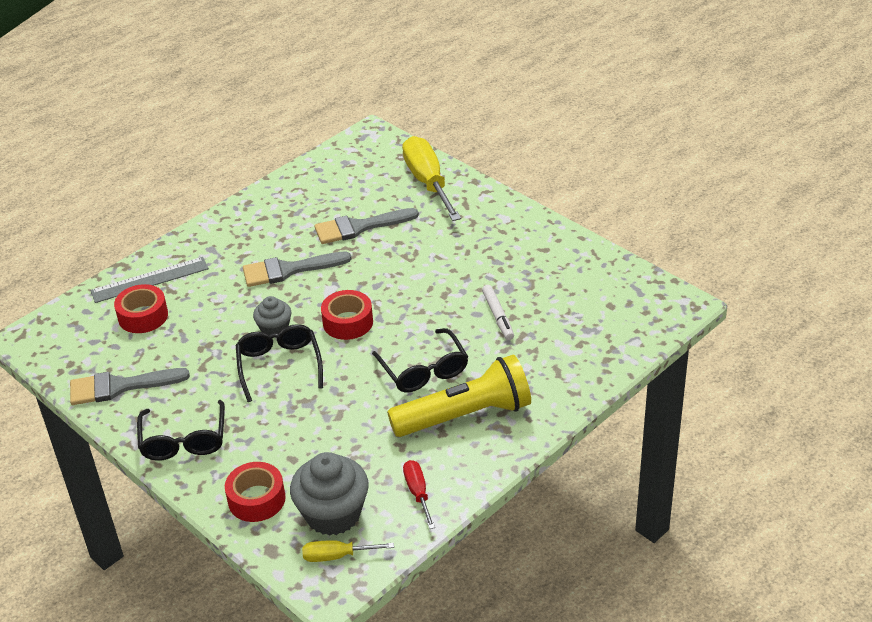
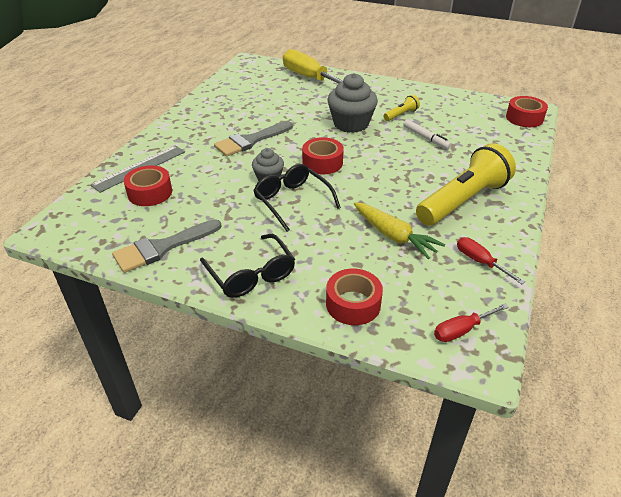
camera: 25 degrees left, 0 degrees up
grey cupcake [290,452,369,536] -> grey cupcake moved to [327,73,378,133]
yellow screwdriver [302,540,394,562] -> red screwdriver [434,304,509,342]
grey brush [314,208,419,244] -> none
black glasses [372,328,468,392] -> none
none -> yellow carrot [354,202,445,259]
none -> yellow flashlight [384,95,420,121]
none -> red tape [506,96,548,127]

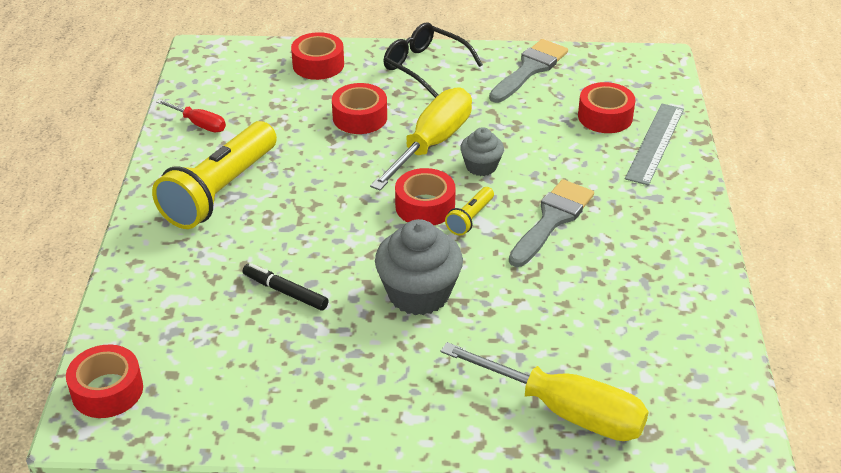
camera: 160 degrees right, 0 degrees up
black glasses [253,164,341,232] -> yellow screwdriver [370,87,472,190]
yellow carrot [354,202,445,259] -> none
yellow flashlight [384,95,420,121] -> yellow flashlight moved to [445,187,494,236]
white marker [403,120,451,149] -> black marker [243,263,329,311]
red screwdriver [434,304,509,342] -> none
none -> red tape [332,83,387,134]

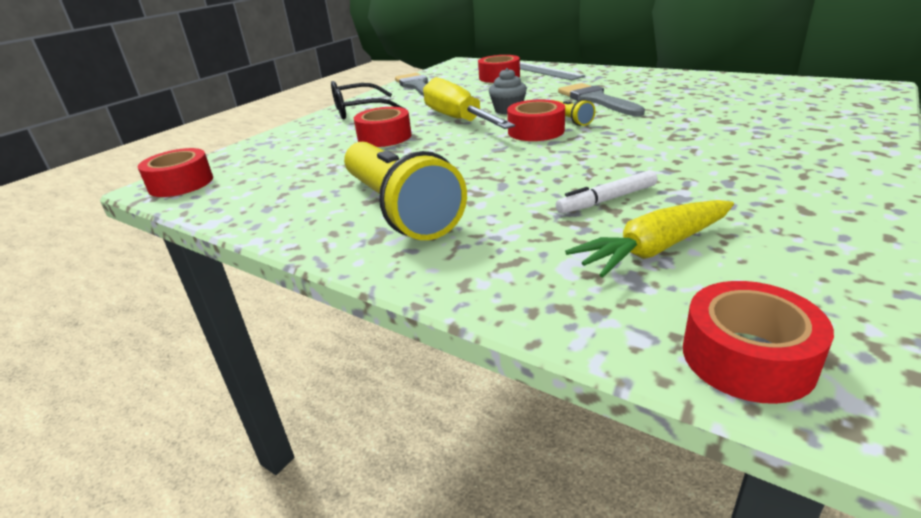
camera: 55 degrees left, 10 degrees down
red screwdriver [156,99,226,132] -> none
black marker [243,263,329,311] -> white marker [556,170,657,214]
red tape [291,32,344,80] -> red tape moved to [138,148,213,197]
grey cupcake [375,219,463,315] -> none
yellow screwdriver [441,342,649,441] -> none
none -> yellow carrot [565,200,734,278]

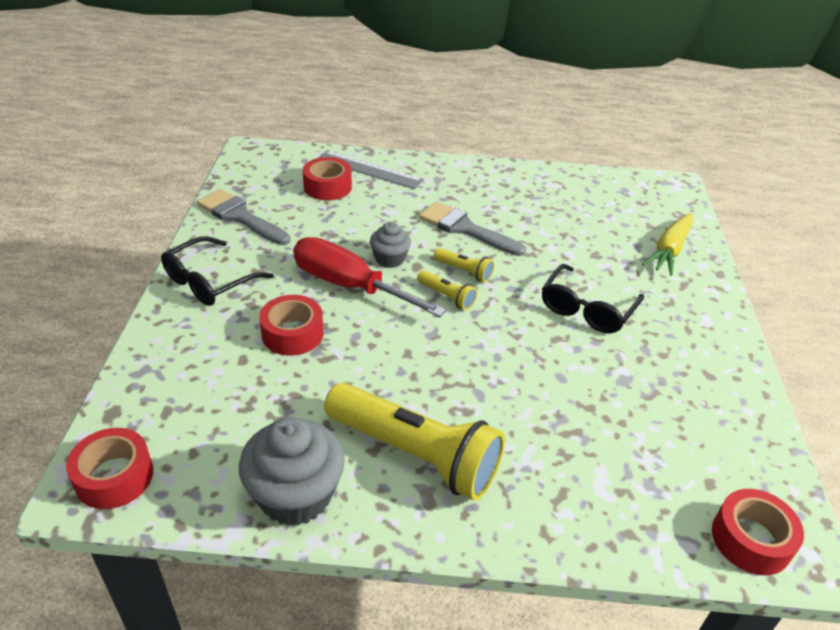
camera: 35 degrees left, 10 degrees up
yellow screwdriver [423,77,515,129] -> red screwdriver [293,237,446,317]
red tape [507,99,565,141] -> yellow flashlight [417,270,477,310]
white marker [556,170,657,214] -> none
yellow carrot [565,200,734,278] -> yellow carrot moved to [642,213,693,276]
none -> grey cupcake [239,417,345,526]
none -> black glasses [542,264,644,333]

